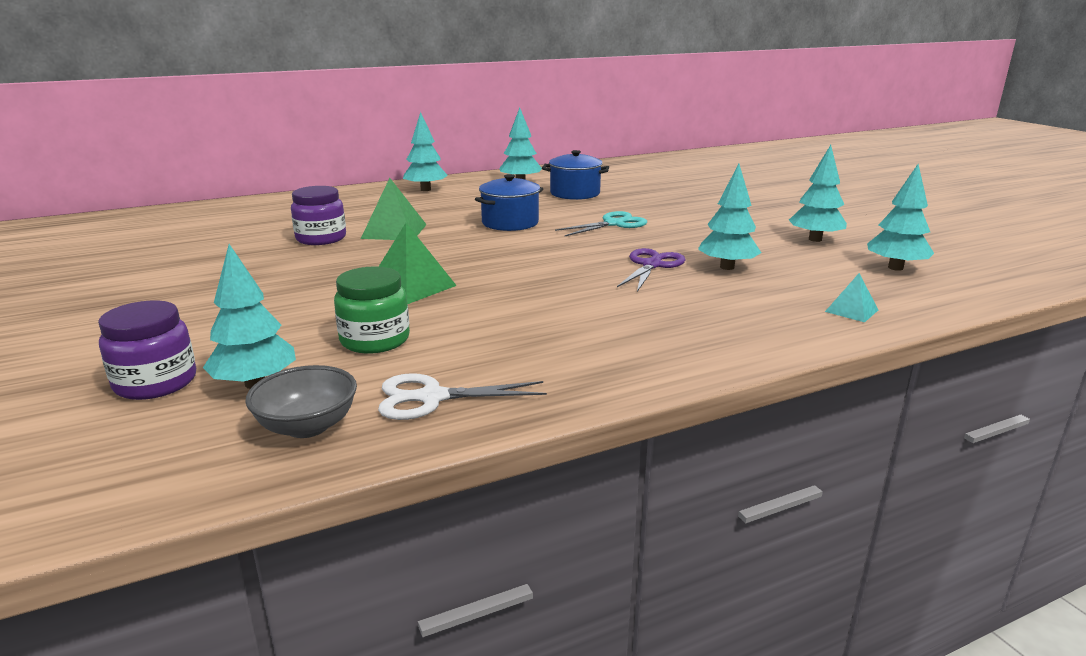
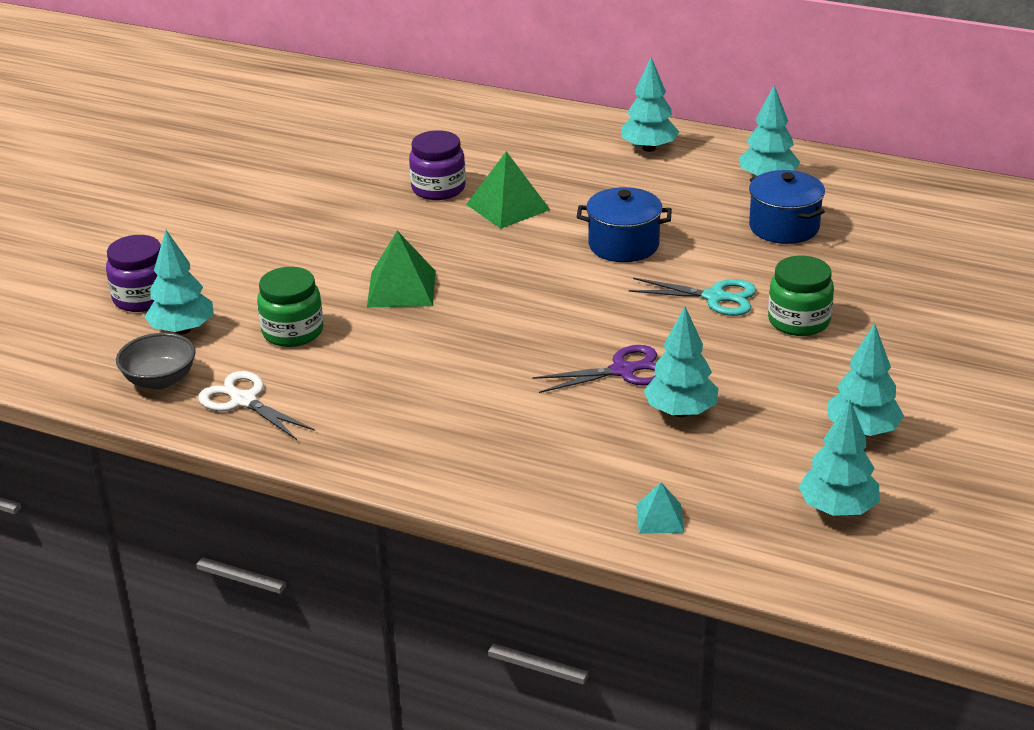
camera: 50 degrees right, 10 degrees up
none -> green jar [768,255,834,336]

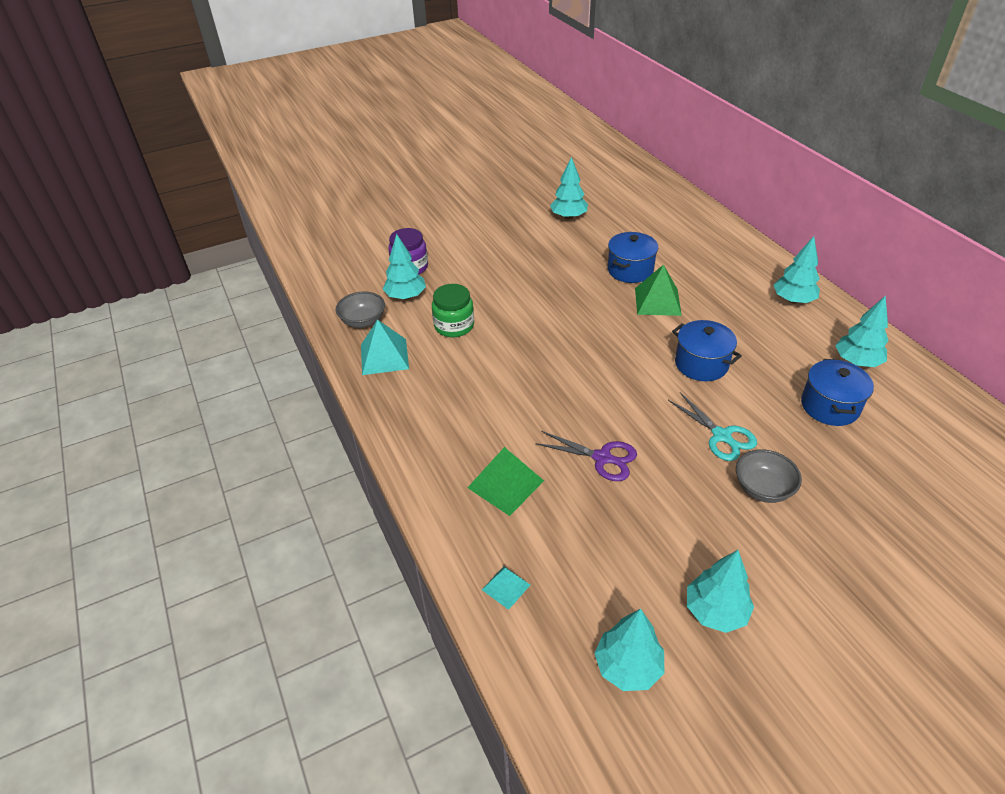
camera: 40 degrees right, 10 degrees up
white scissors [198,371,315,440] -> turquoise pyramid [361,319,409,375]
green pyramid [367,231,436,307] -> green pyramid moved to [467,447,544,516]
purple jar [409,130,466,200] -> blue pot [608,232,658,283]
turquoise tree [644,306,719,417] -> turquoise tree moved to [550,157,588,219]
green jar [768,255,834,336] -> grey bowl [736,449,802,503]

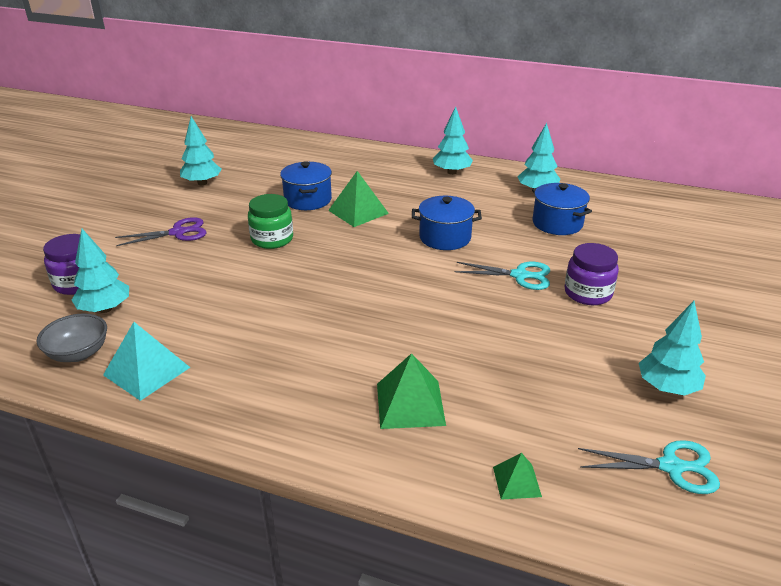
camera: 45 degrees left, 10 degrees down
green jar [432,284,474,337] -> green jar moved to [248,194,293,249]
turquoise pyramid [482,566,530,610] -> green pyramid [493,453,542,500]
purple scissors [535,431,637,481] -> purple scissors moved to [115,217,207,246]
turquoise tree [595,608,664,691] -> turquoise scissors [578,440,720,494]
grey bowl [736,449,802,503] -> purple jar [565,243,619,305]

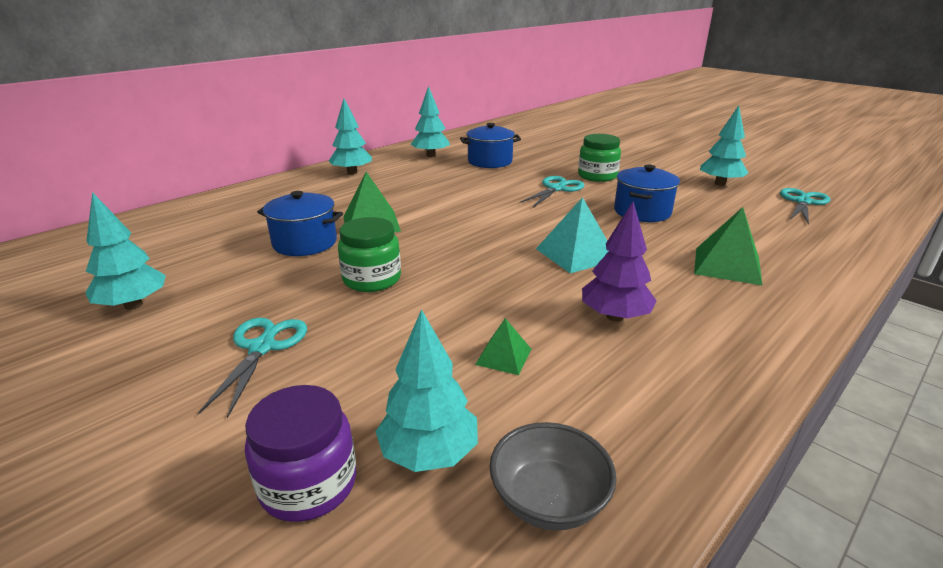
camera: 65 degrees left, 5 degrees down
turquoise pyramid [103,322,191,401] -> turquoise pyramid moved to [536,197,609,273]
purple scissors [115,217,207,246] -> turquoise scissors [198,318,307,418]
blue pot [412,196,482,250] -> blue pot moved to [614,165,680,222]
green pyramid [493,453,542,500] -> green pyramid moved to [475,318,531,375]
purple jar [565,243,619,305] -> green jar [578,134,621,182]
none -> purple tree [582,202,657,322]

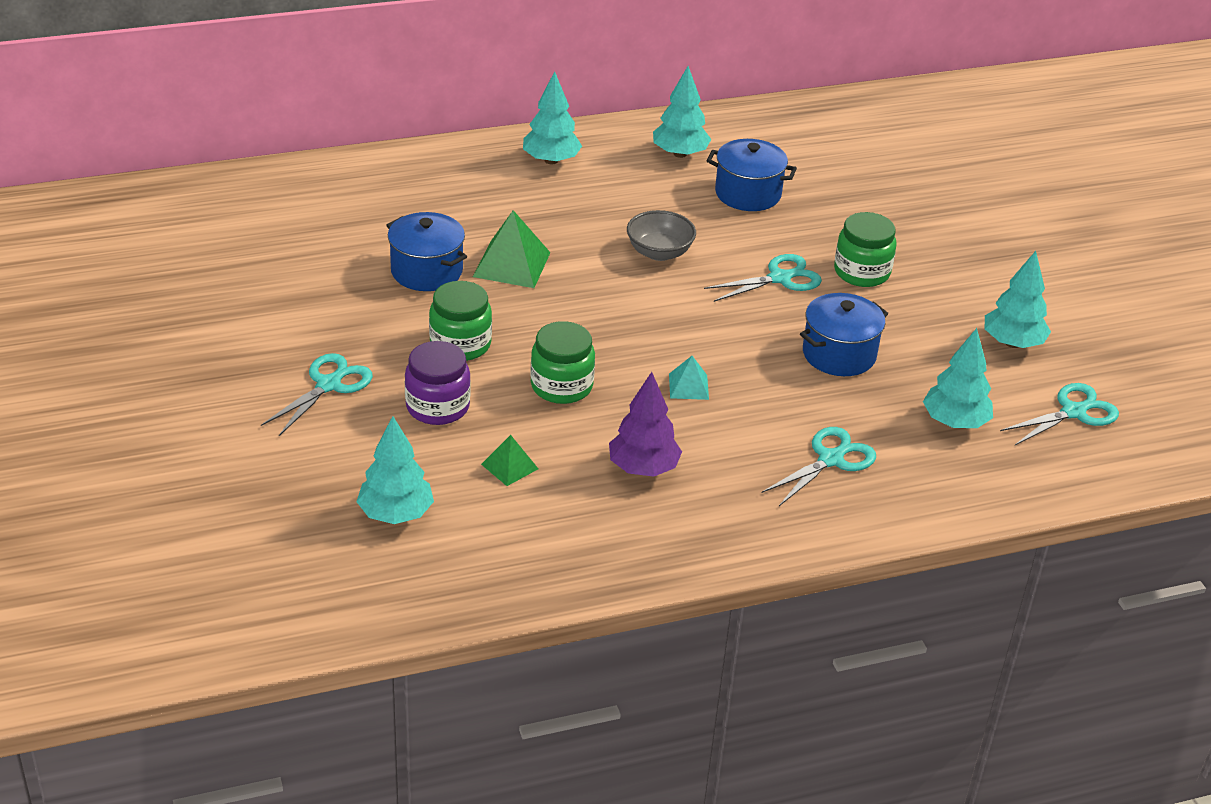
camera: 25 degrees right, 10 degrees up
turquoise tree [85,192,166,310] -> turquoise tree moved to [923,328,993,428]
purple jar [245,385,356,522] -> purple jar moved to [405,341,471,425]
grey bowl [489,422,617,531] -> grey bowl moved to [627,210,696,261]
turquoise pyramid [536,197,609,273] -> turquoise pyramid [669,356,709,400], size x0.57
green pyramid [694,207,763,286] -> turquoise scissors [762,427,876,506]
none -> green jar [530,321,595,404]

